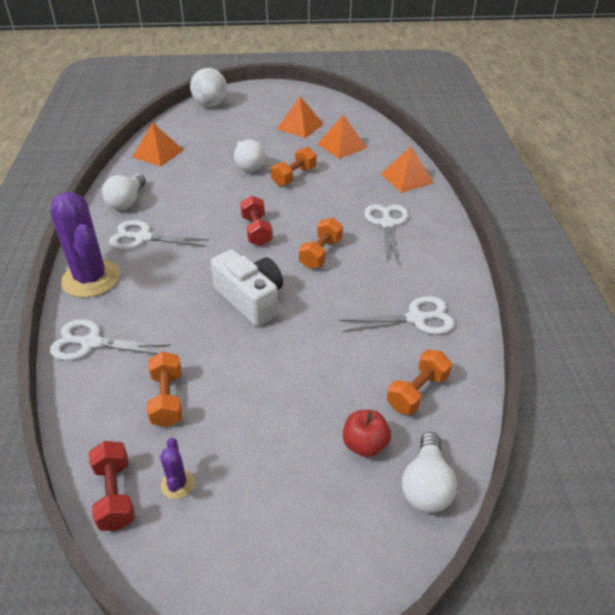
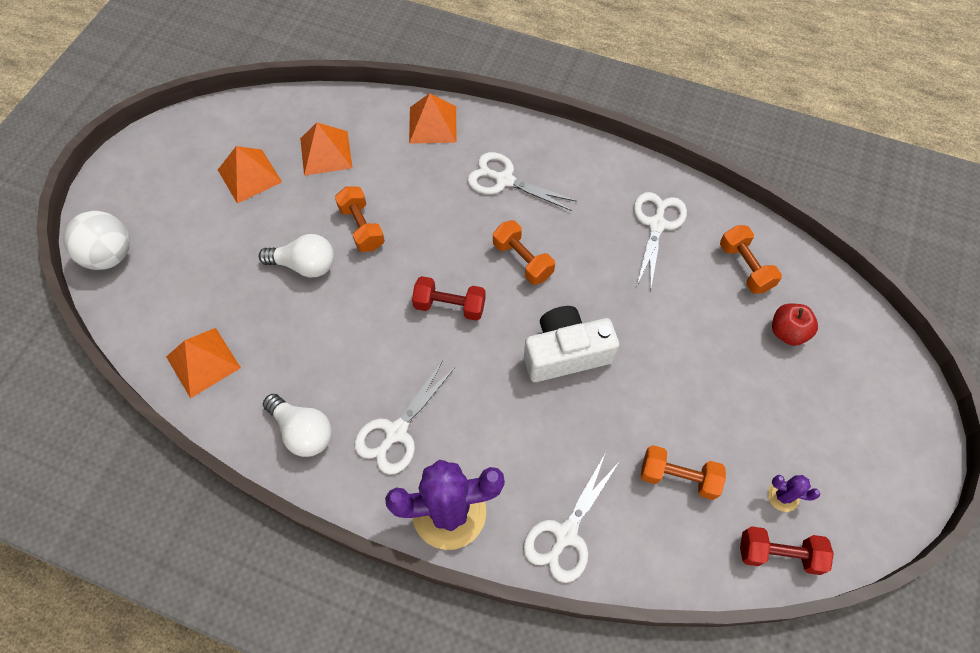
camera: 65 degrees left, 20 degrees up
white light bulb [402,432,457,513] -> none

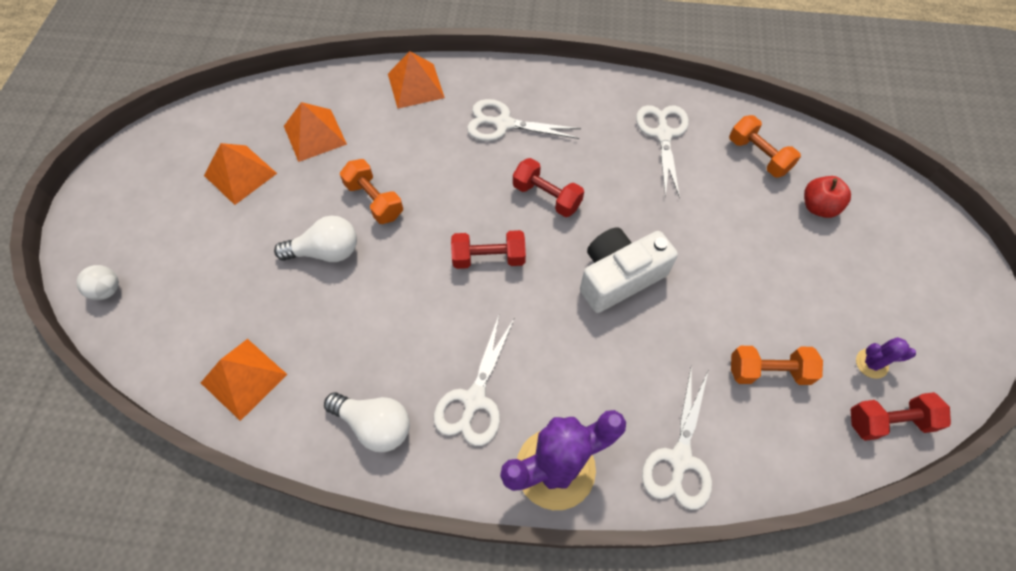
camera: 15 degrees left, 0 degrees up
white ball [64,211,130,270] -> white ball [76,265,119,300], size x0.55
orange dumbbell [493,220,555,285] -> red dumbbell [513,158,584,217]

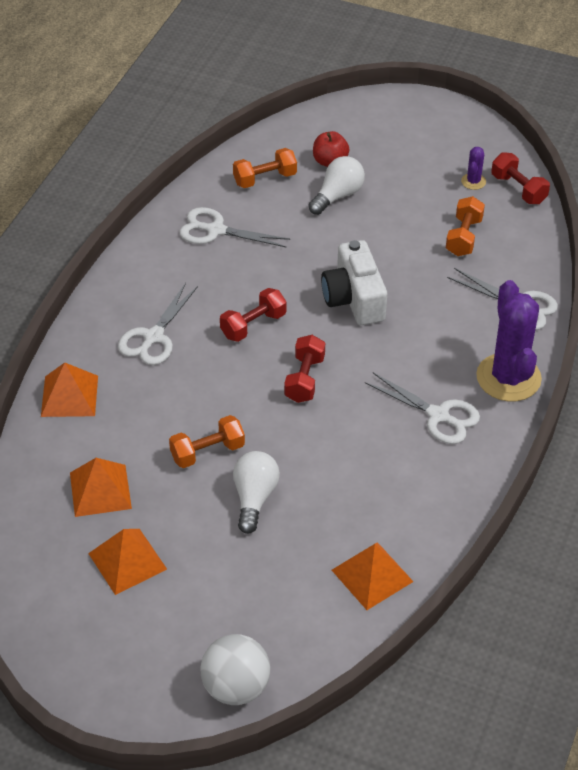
camera: 75 degrees left, 15 degrees down
white ball [76,265,119,300] -> white ball [200,634,270,705], size x1.83
white light bulb [324,392,410,452] -> white light bulb moved to [308,156,365,215]
red dumbbell [851,392,951,441] -> red dumbbell turned 45 degrees counterclockwise [491,152,550,204]

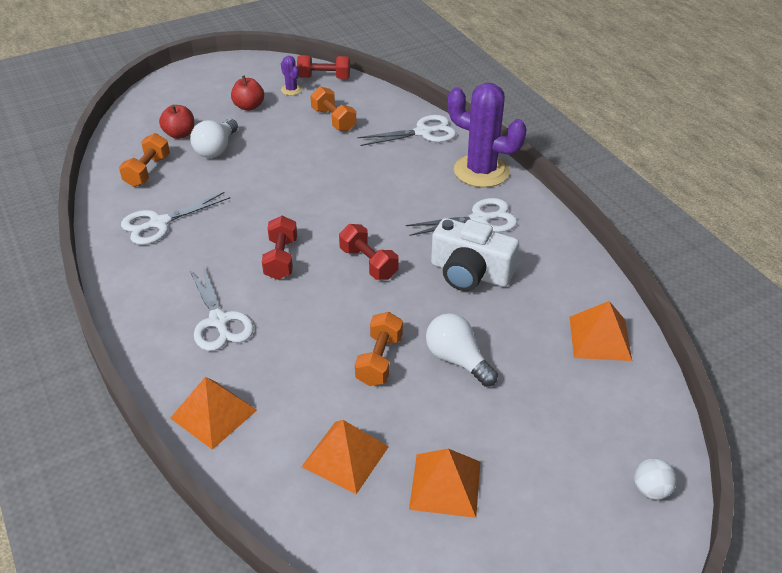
camera: 50 degrees left, 5 degrees down
white ball [200,634,270,705] -> white ball [634,458,677,500], size x0.55
white light bulb [308,156,365,215] -> white light bulb turned 150 degrees counterclockwise [190,119,238,158]
white camera [321,240,387,325] -> white camera moved to [431,218,519,291]
none -> red apple [231,76,264,111]

